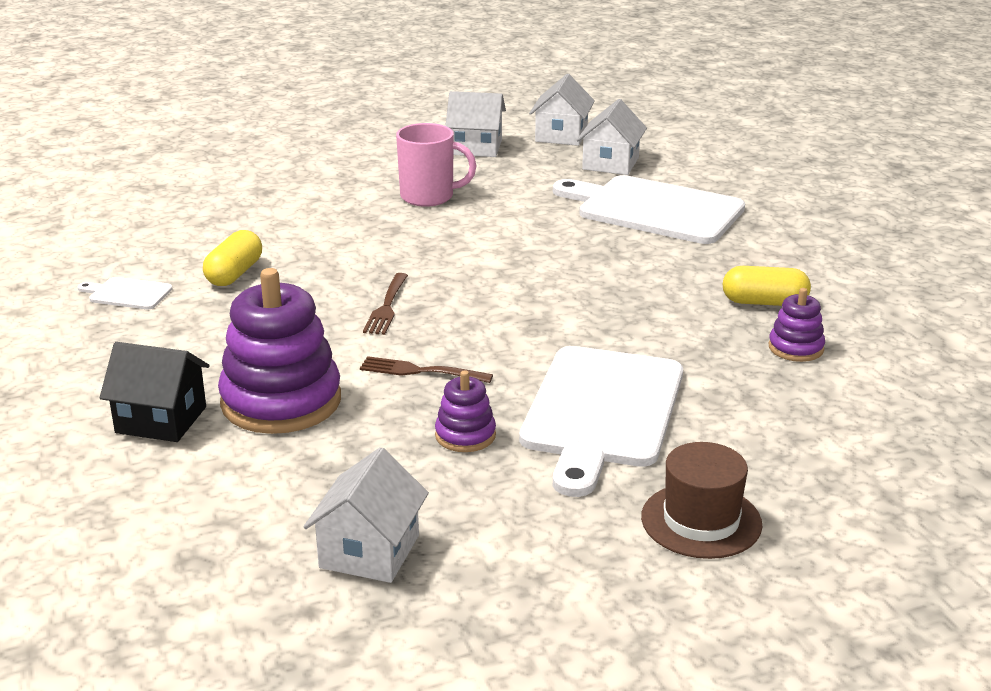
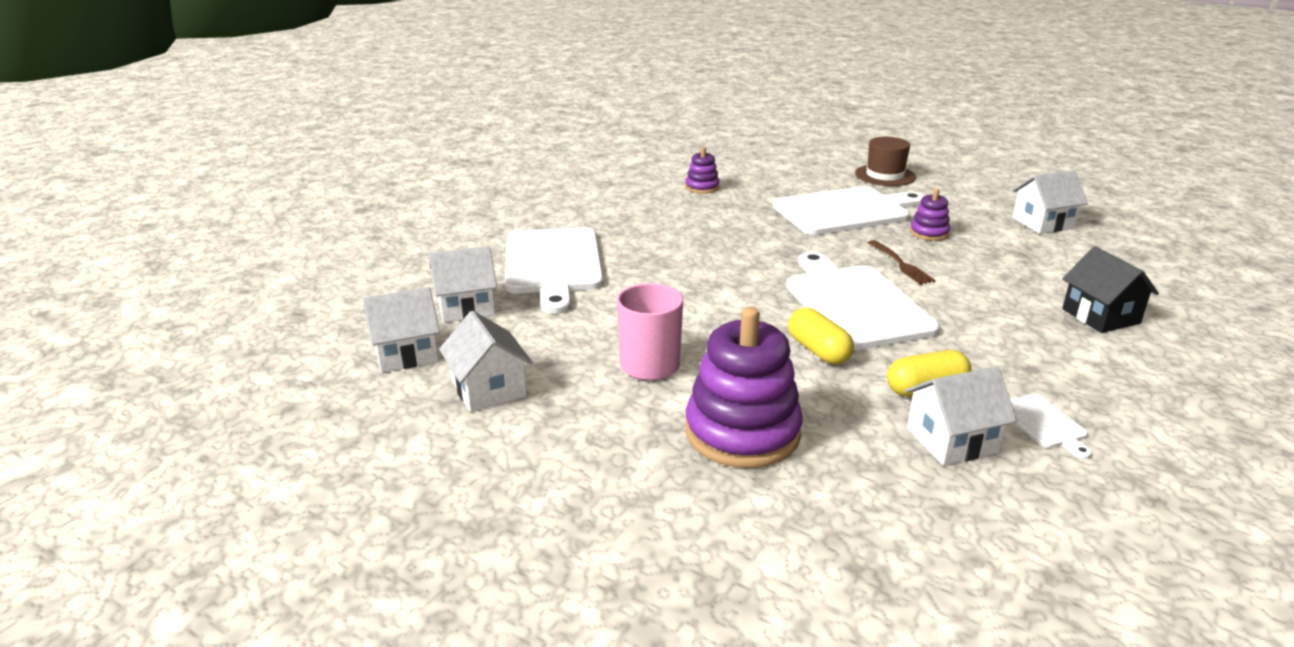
camera: 125 degrees left, 0 degrees up
purple stacking toy [218,268,341,434] -> purple stacking toy moved to [685,307,803,468]
brown fork [363,273,408,335] -> white cutting board [786,252,940,350]
yellow capsule [723,266,811,306] -> yellow capsule moved to [788,308,854,364]
none -> white house [905,366,1017,466]

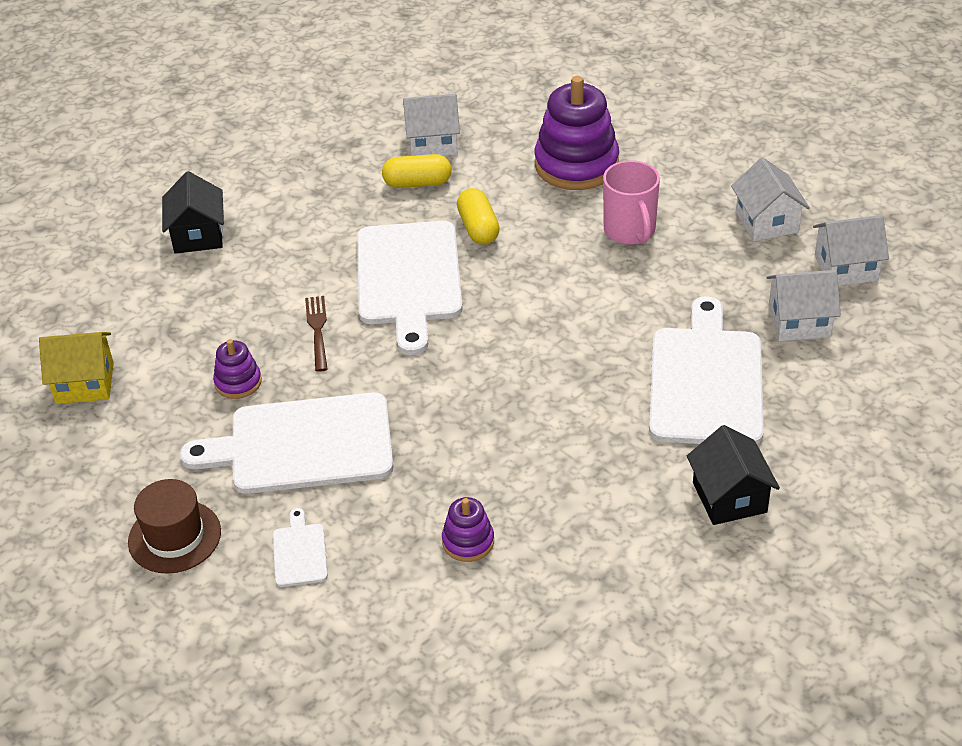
camera: 165 degrees left, 15 degrees up
white cutting board [1010,394,1092,459] -> white cutting board moved to [273,508,328,587]
white house [1012,171,1088,234] -> yellow house [39,332,114,404]
none -> black house [687,425,780,525]

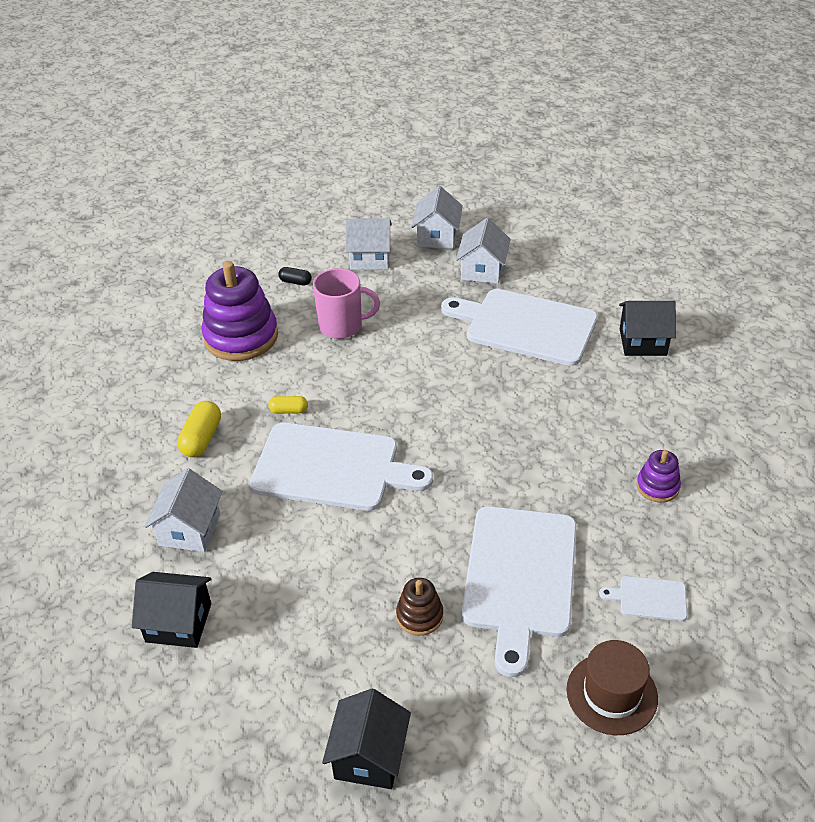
camera: 75 degrees left, 0 degrees up
yellow house [39,332,114,404] -> black house [322,689,411,789]
purple stacking toy [213,339,262,399] -> brown stacking toy [396,578,443,636]
brown fork [305,296,328,372] -> none
white house [403,94,460,156] -> white house moved to [144,468,223,552]
yellow capsule [457,188,500,245] -> yellow capsule [269,396,308,414], size x0.60
none -> black capsule [278,267,312,286]

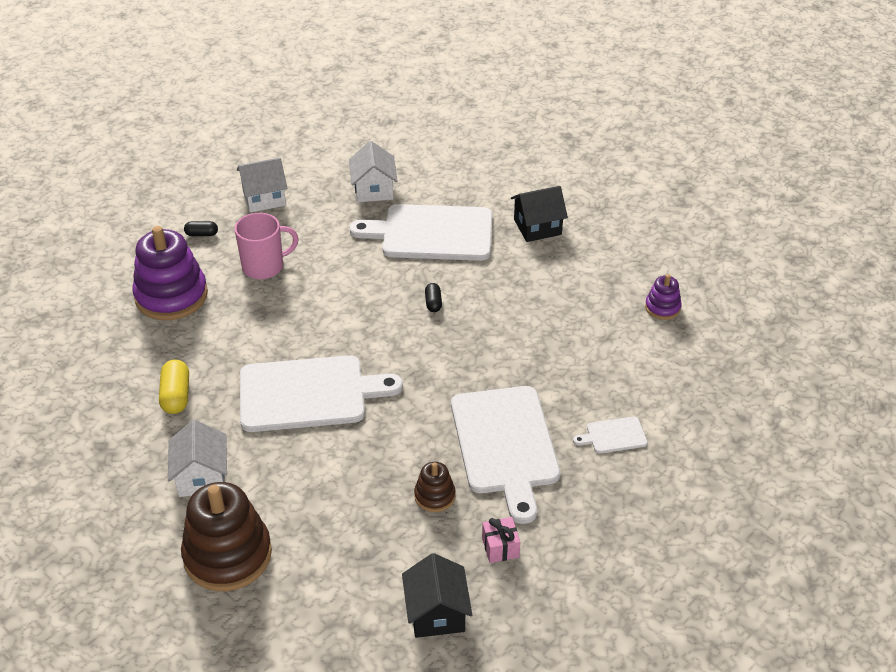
camera: 20 degrees left, 0 degrees up
black house [132,572,211,648] -> brown stacking toy [181,482,272,591]
yellow capsule [269,396,308,414] -> none
white house [412,186,463,249] -> none
brown hat [567,640,658,735] -> none
purple stacking toy [636,450,681,503] -> purple stacking toy moved to [645,274,682,320]
none -> black capsule [425,283,442,312]
none -> pink gift [482,517,520,563]

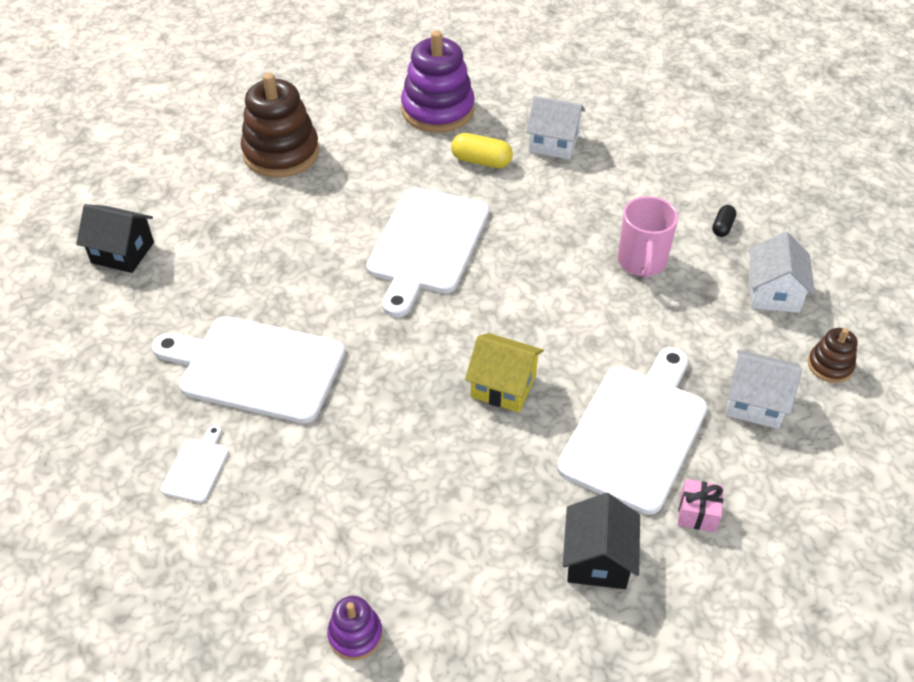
camera: 115 degrees right, 5 degrees up
purple stacking toy [132,226,208,320] -> purple stacking toy moved to [401,30,475,133]
white house [168,420,227,497] -> white house moved to [526,96,585,160]
brown stacking toy [414,462,456,512] -> brown stacking toy moved to [808,328,857,383]
black capsule [425,283,442,312] -> yellow house [465,333,544,412]
pink gift [482,517,520,563] -> pink gift moved to [678,479,723,532]

